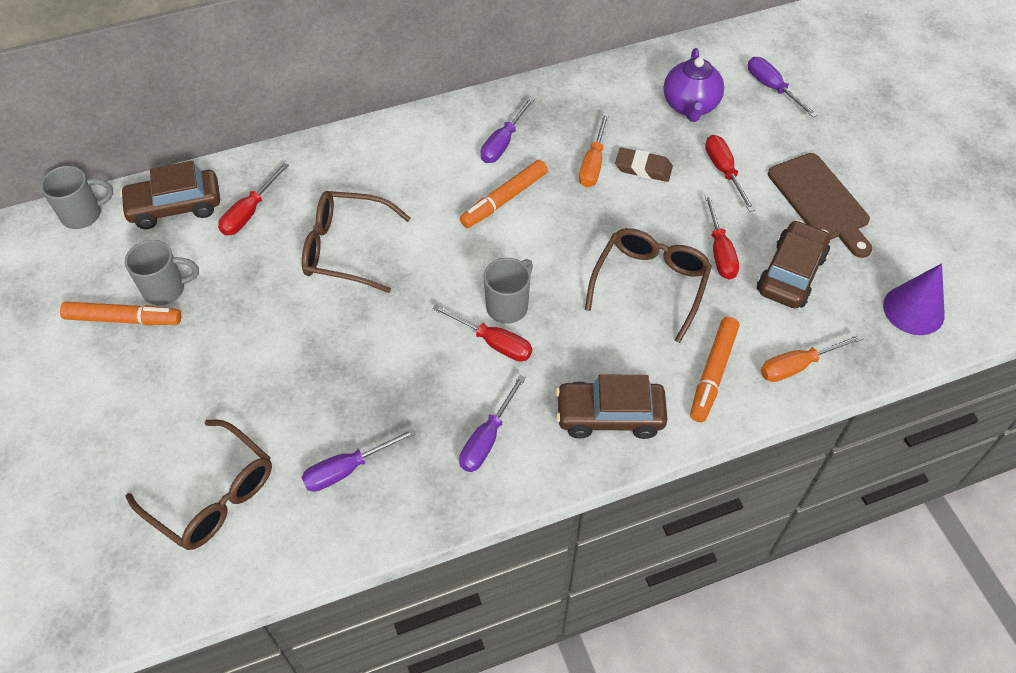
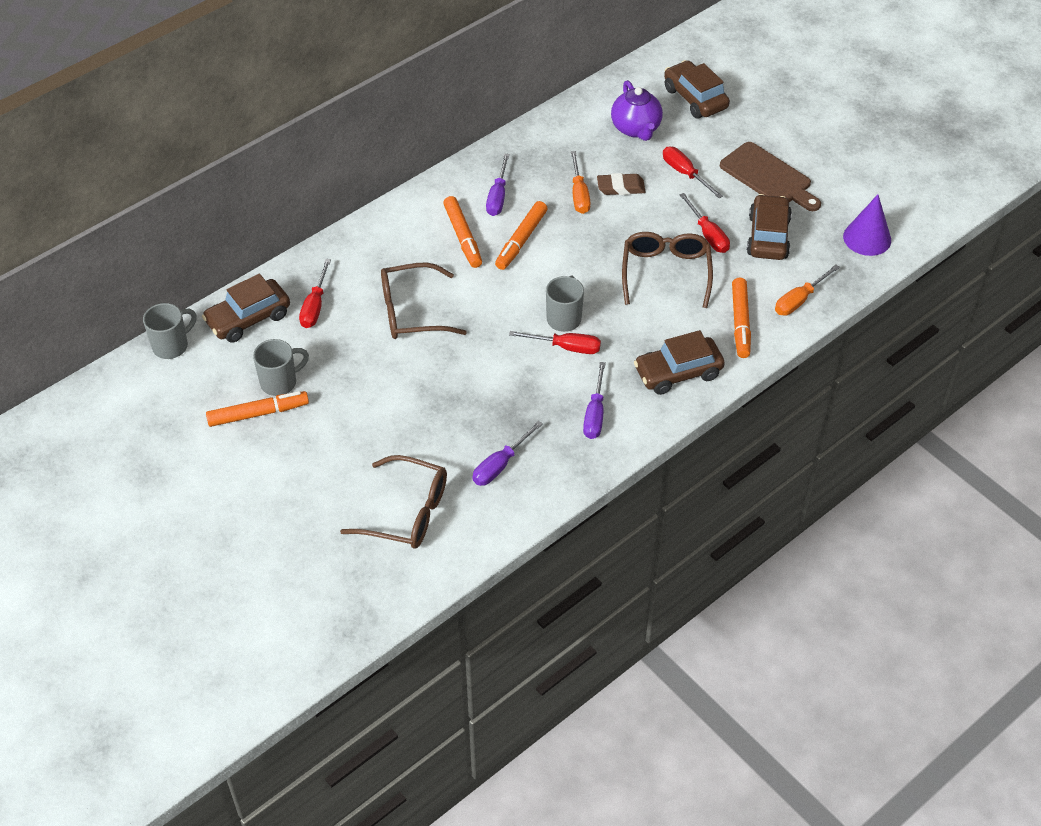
camera: 20 degrees left, 5 degrees down
purple screwdriver [748,57,818,118] -> brown car [664,60,730,119]
none -> orange marker [443,196,482,268]

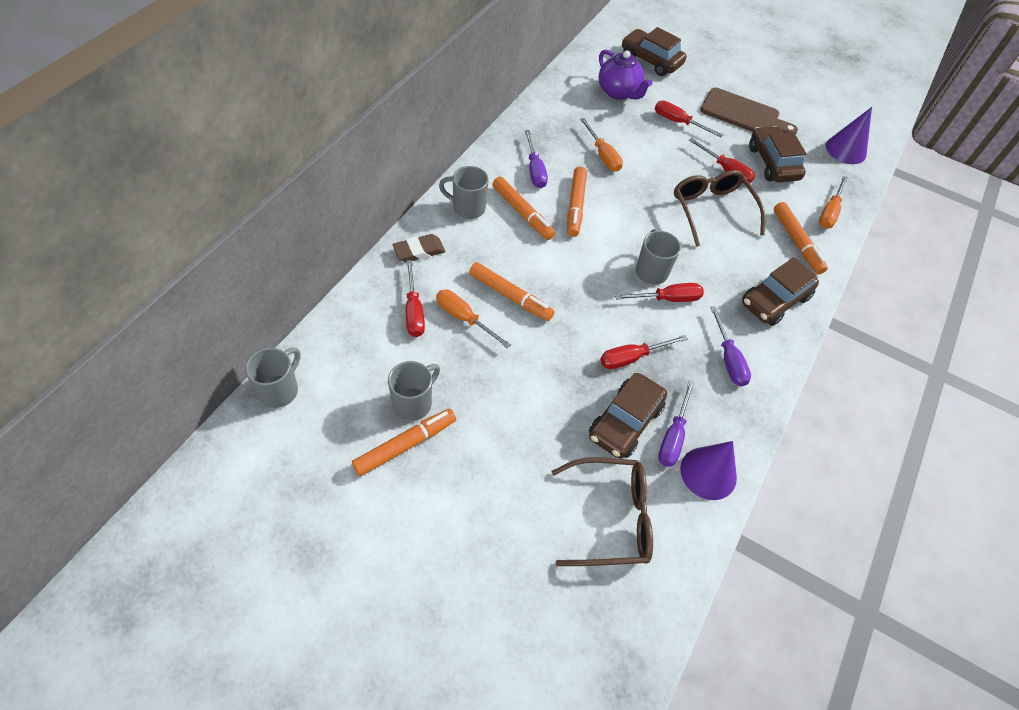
camera: 25 degrees left, 5 degrees up
brown car [202,274,290,343] -> brown car moved to [589,373,667,459]
brown glasses [381,263,467,339] -> orange marker [469,262,555,321]
brown eraser [597,173,645,195] -> brown eraser moved to [393,234,445,262]
none -> orange screwdriver [436,290,511,349]
none -> grey mug [439,166,489,219]
none -> red screwdriver [600,335,688,369]
none -> purple cone [680,441,737,500]

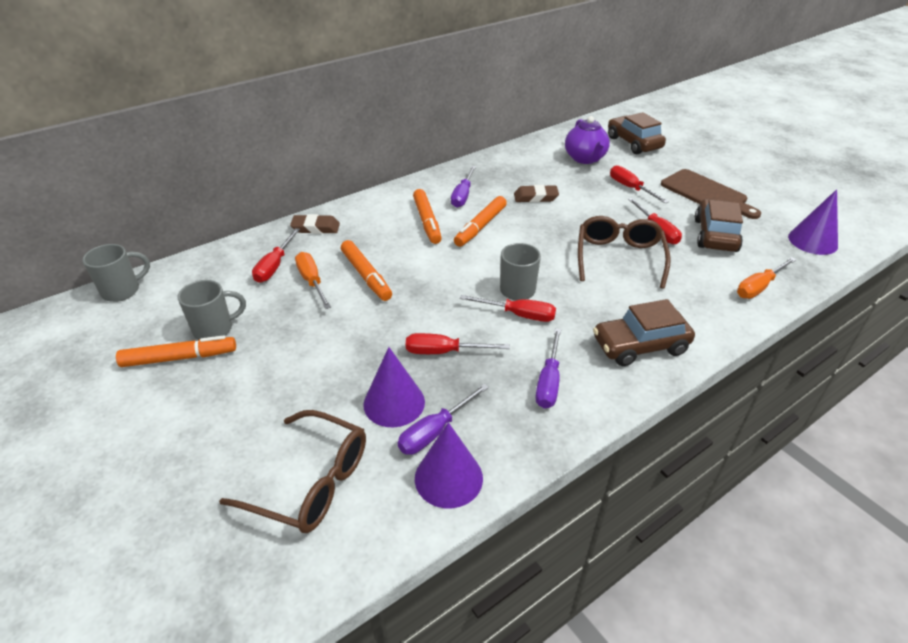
camera: 30 degrees right, 15 degrees down
grey mug [439,166,489,219] -> none
orange screwdriver [580,118,623,172] -> brown eraser [514,185,559,203]
brown car [589,373,667,459] -> purple cone [363,347,425,427]
orange marker [774,202,828,274] -> none

